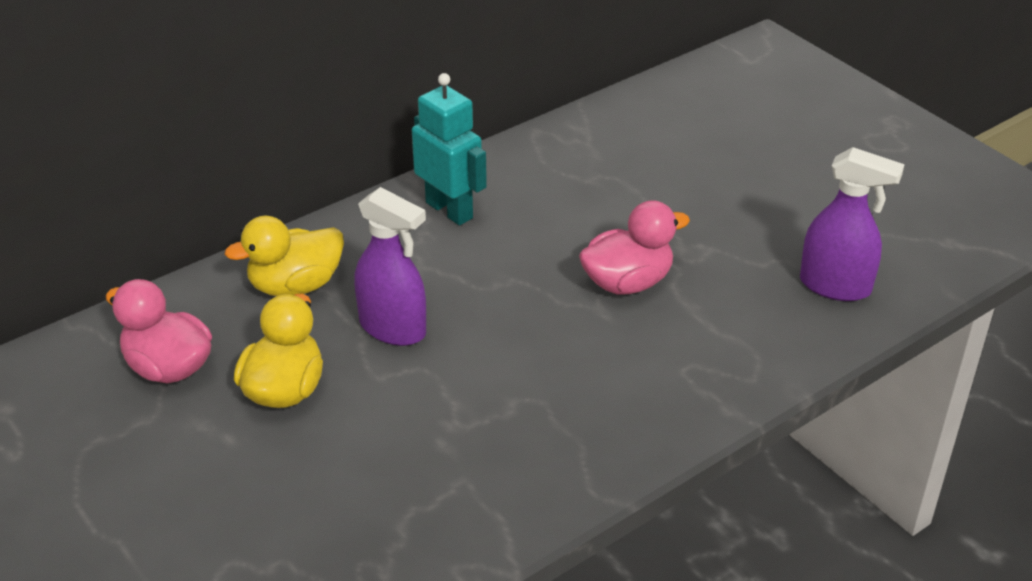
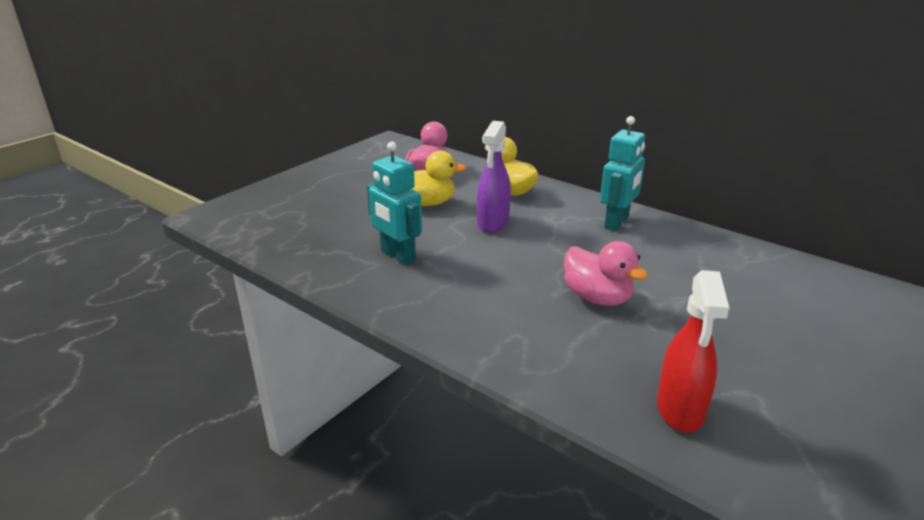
camera: 75 degrees right, 10 degrees down
purple spray bottle [800,147,905,301] -> red spray bottle [657,270,729,432]
none -> turquoise robot [367,142,422,265]

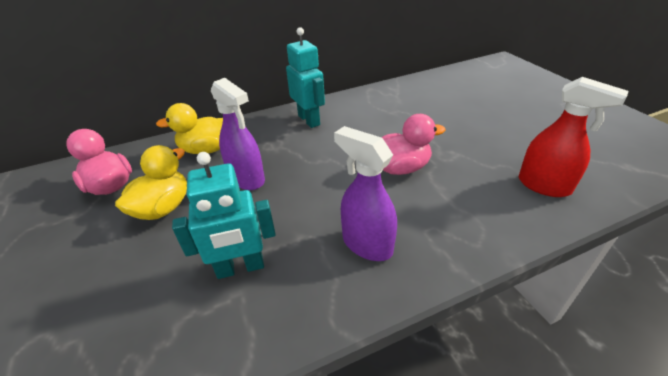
camera: 60 degrees left, 10 degrees up
none -> purple spray bottle [334,126,397,261]

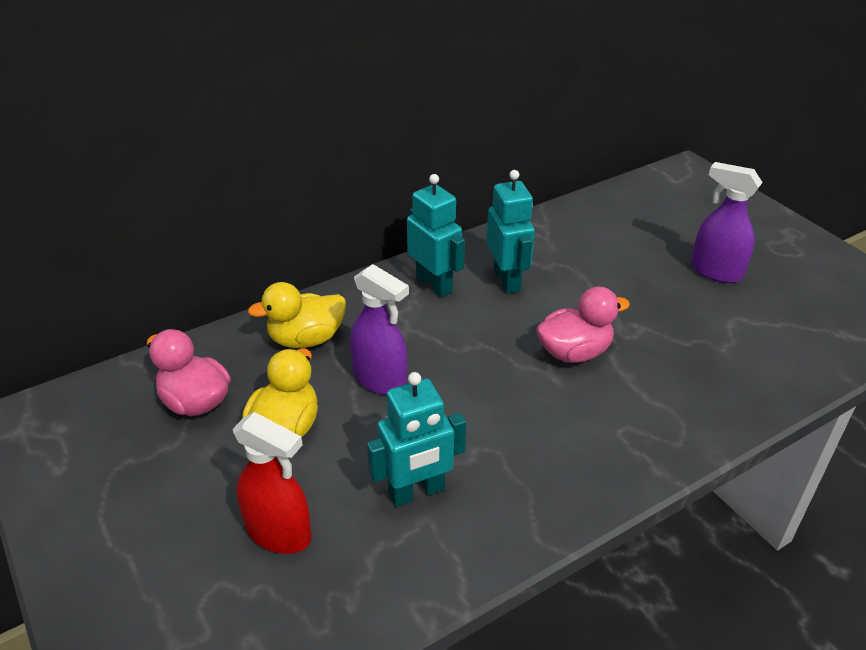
camera: 10 degrees left, 0 degrees up
purple spray bottle [334,126,397,261] -> purple spray bottle moved to [691,162,763,283]
red spray bottle [519,77,629,197] -> red spray bottle moved to [233,412,312,554]
none -> turquoise robot [487,170,535,294]

